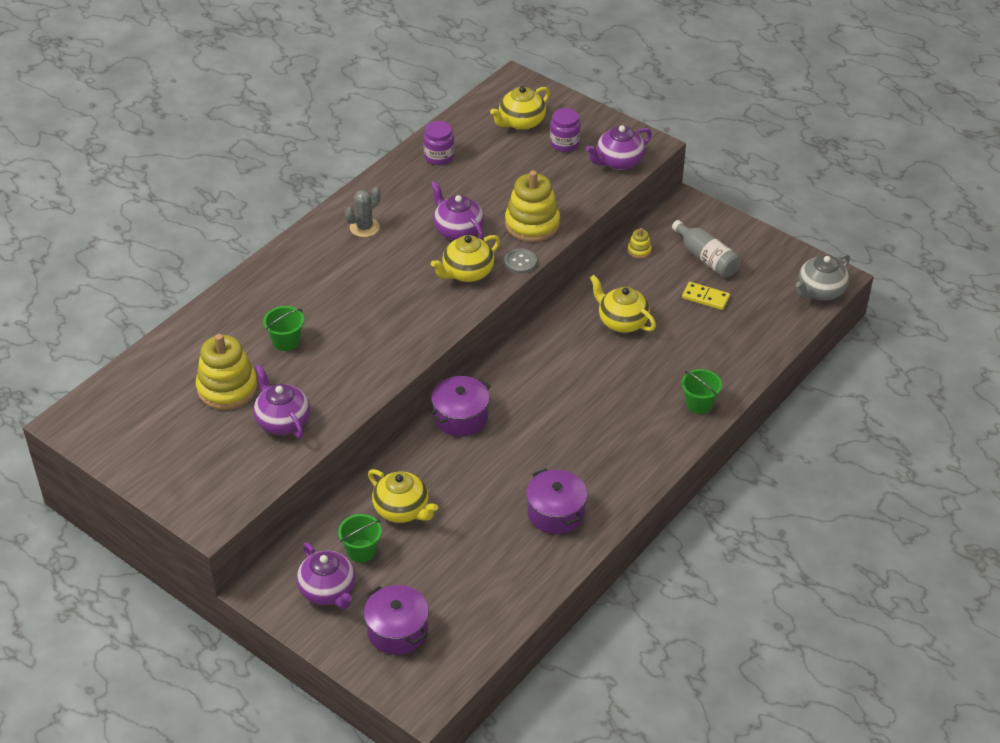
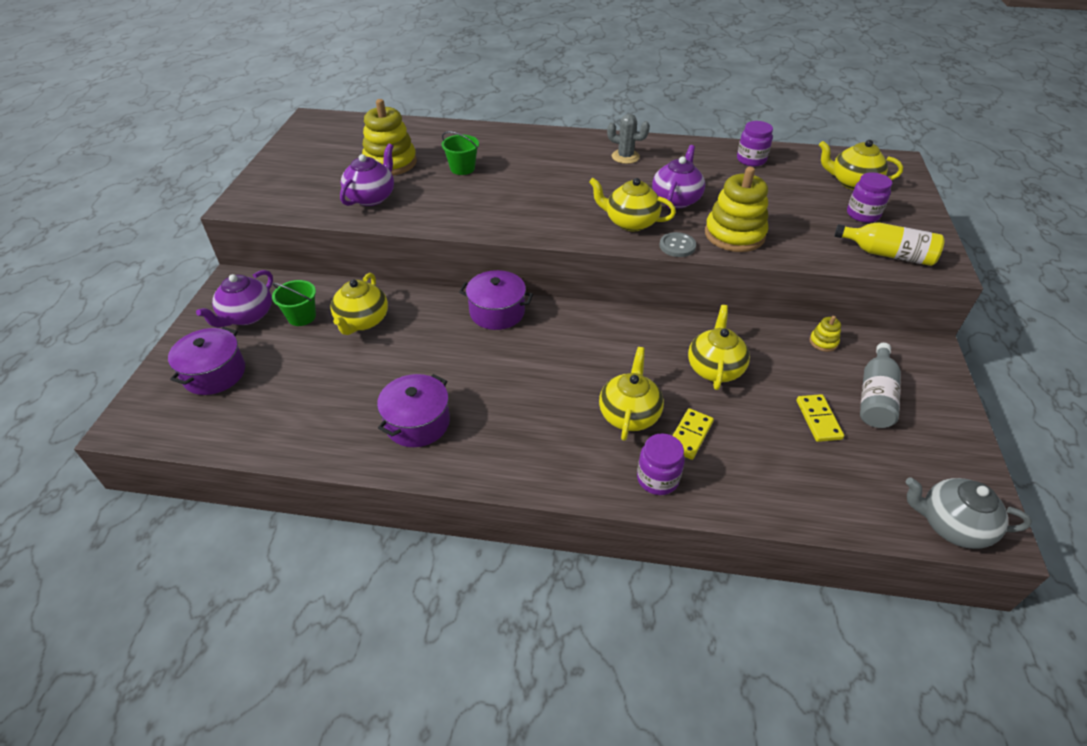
camera: 60 degrees right, 0 degrees up
purple teapot [586,125,652,170] -> yellow bottle [834,222,945,266]
green bucket [682,369,722,414] -> purple jar [637,433,685,495]
none -> yellow teapot [599,347,664,441]
none -> yellow domino [672,408,714,460]

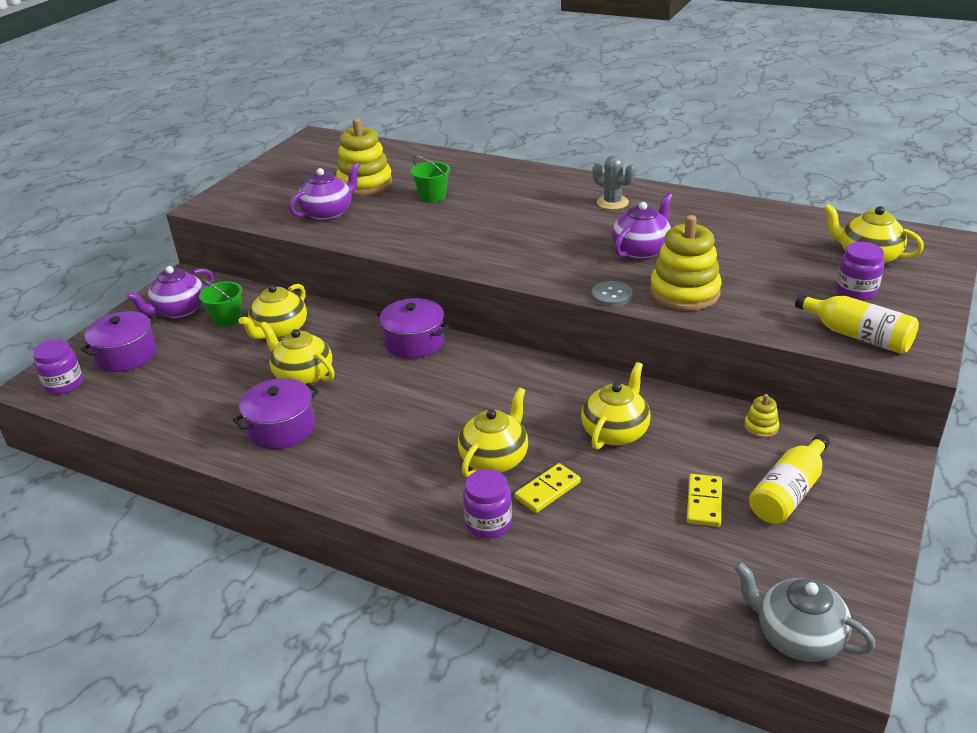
camera: 20 degrees right, 10 degrees down
yellow teapot [589,178,676,231] -> yellow teapot moved to [260,322,335,385]
purple jar [737,121,773,167] -> purple jar moved to [33,339,83,395]
grey bottle [860,343,901,428] -> yellow bottle [749,434,830,524]

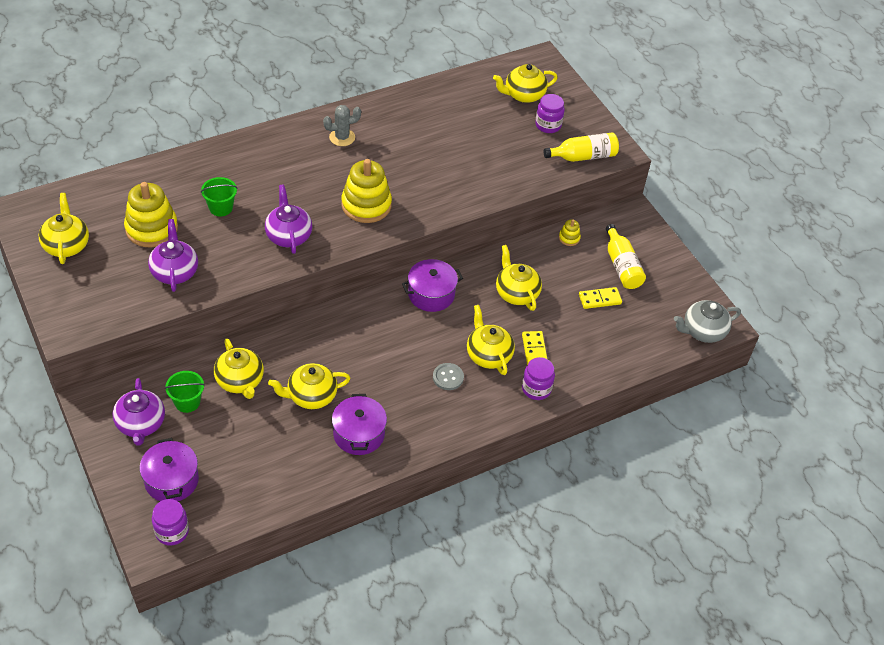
camera: 60 degrees left, 15 degrees up
purple pot [377,298,449,359] -> purple pot moved to [402,259,463,312]
grey button [592,281,633,307] -> grey button moved to [433,363,464,390]
purple teapot [612,193,673,260] -> purple teapot moved to [265,185,312,254]
yellow stacking toy [650,215,722,311] -> yellow stacking toy moved to [341,159,392,223]
yellow domino [687,474,722,527] -> yellow domino turned 60 degrees counterclockwise [579,287,622,309]
none -> yellow teapot [39,193,89,264]

